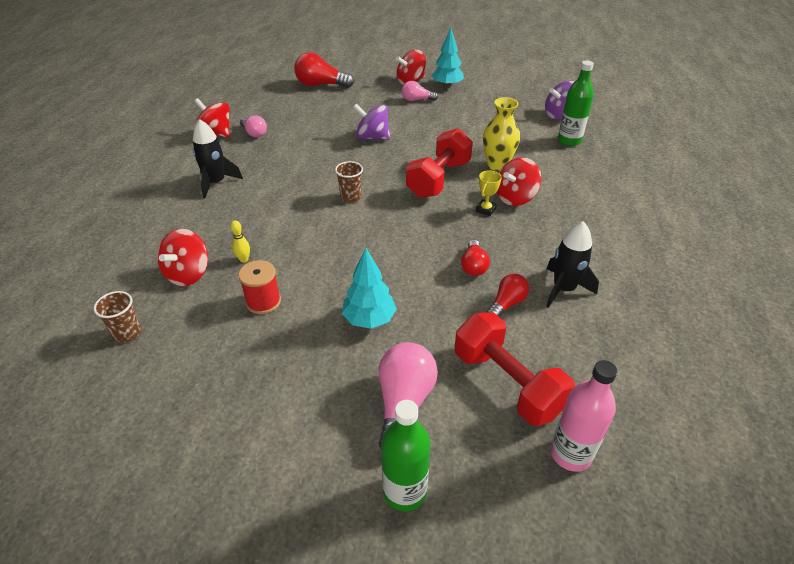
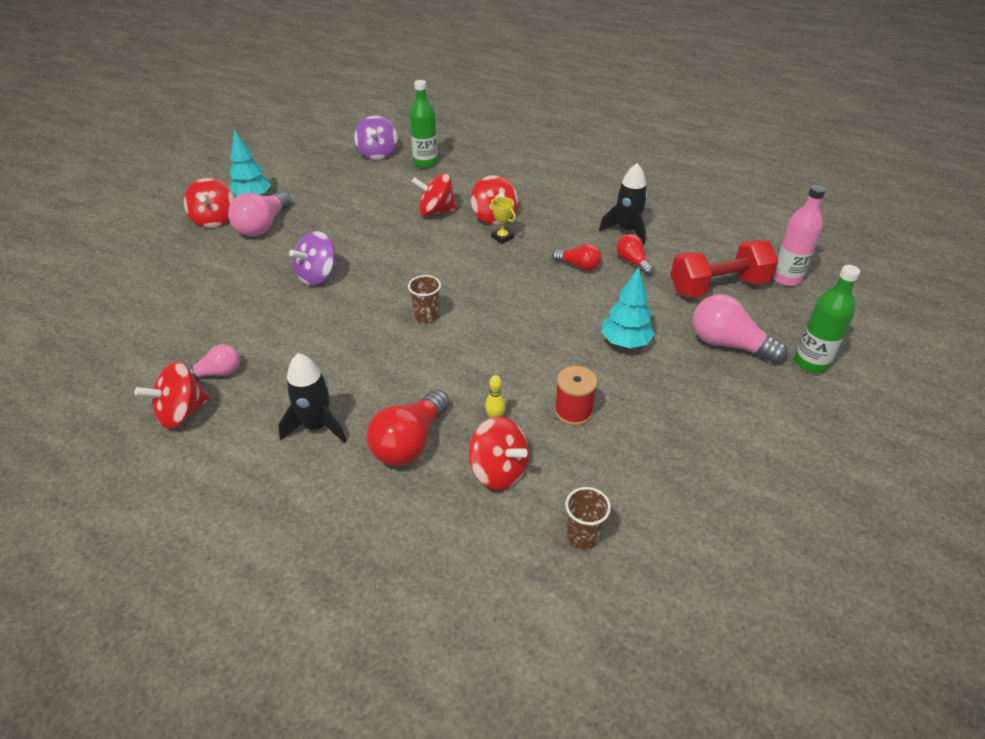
camera: 70 degrees left, 0 degrees up
red light bulb [294,52,354,88] -> red light bulb moved to [366,389,449,466]
pink light bulb [402,81,438,101] -> pink light bulb [228,191,291,236], size x1.68
red dumbbell [406,128,473,198] -> none
yellow vase [483,97,520,171] -> red spinning top [412,173,458,216]

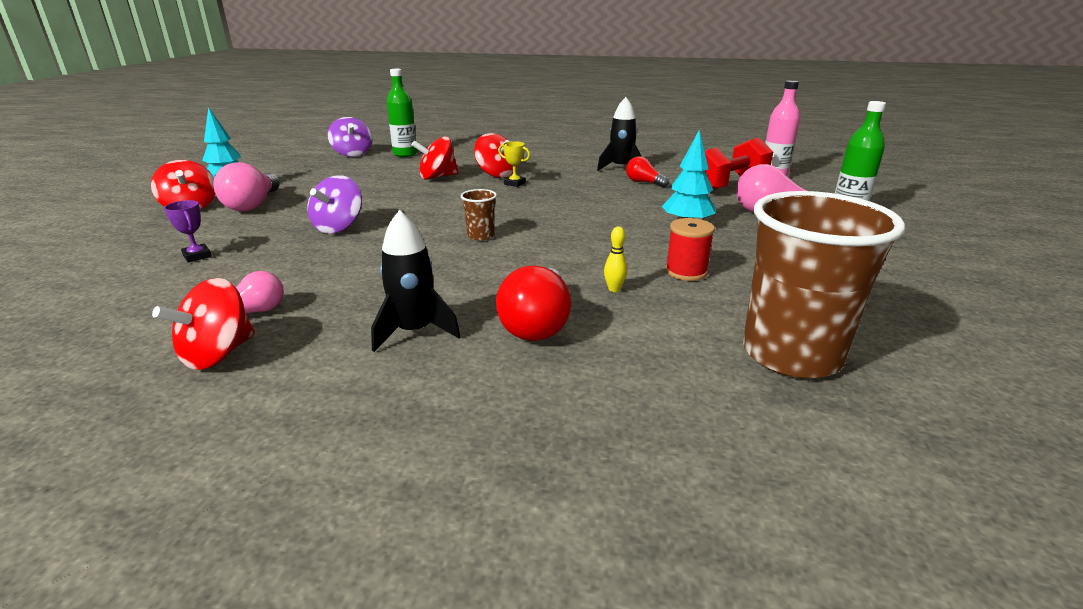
camera: 20 degrees left, 15 degrees down
red spinning top [469,417,529,490] -> none
red light bulb [552,244,602,271] -> none
brown cup [565,487,611,549] -> brown cup [743,191,905,378], size x2.38
none -> purple trophy [164,200,212,263]

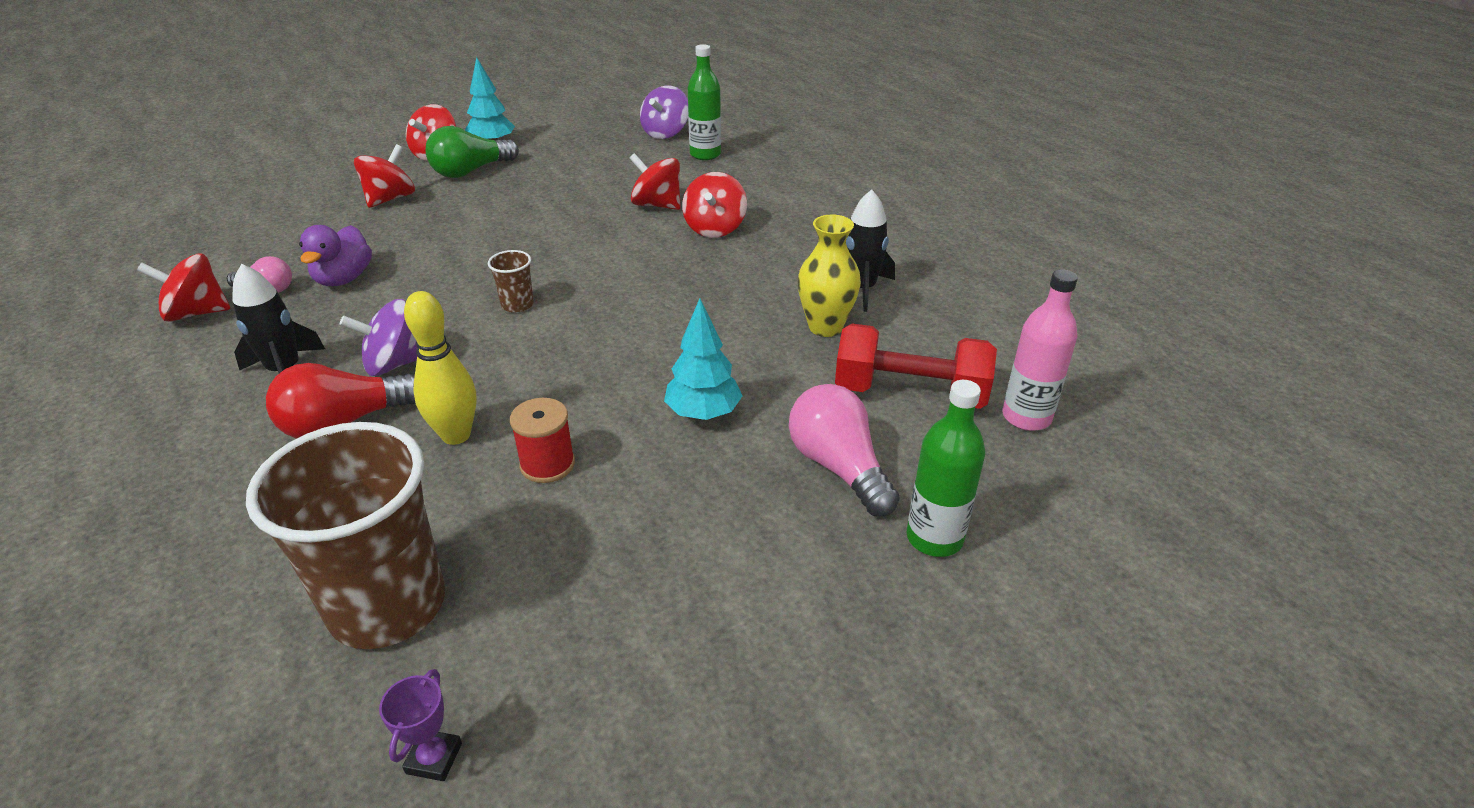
camera: 50 degrees right, 10 degrees up
purple trophy [164,200,212,263] -> purple trophy moved to [379,669,462,781]
pink light bulb [213,162,280,212] -> green light bulb [425,126,519,178]
purple spinning top [307,175,362,234] -> purple spinning top moved to [340,299,418,376]
yellow trophy [498,141,530,187] -> none
yellow bowling pin [604,226,627,292] -> yellow bowling pin [404,291,477,445], size x2.08
red light bulb [626,156,669,187] -> yellow vase [798,215,861,337]
none -> purple duck [299,225,372,286]
none -> red spinning top [354,144,415,208]

